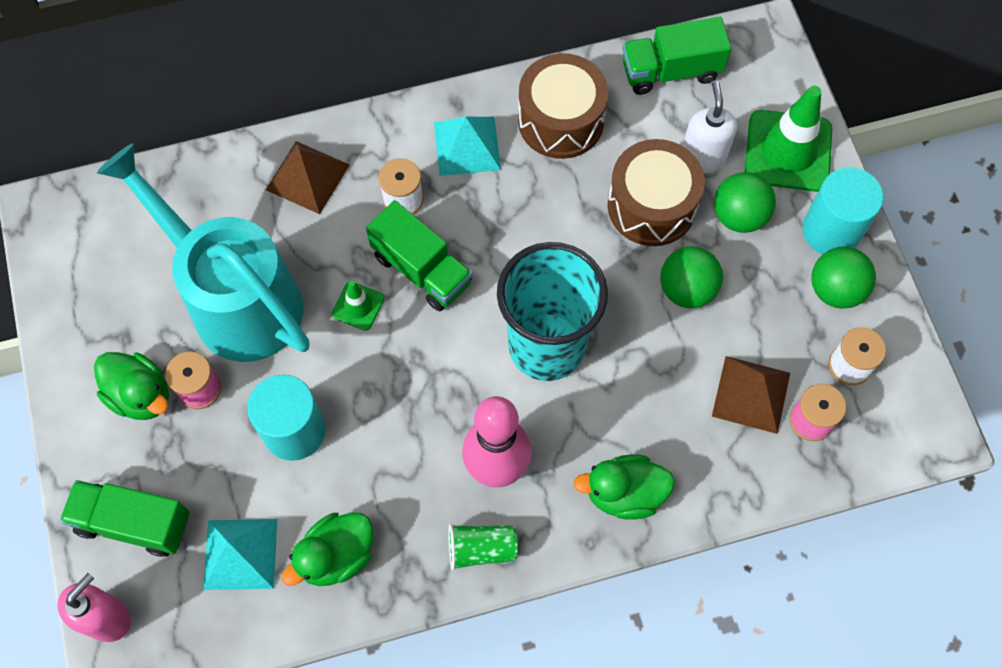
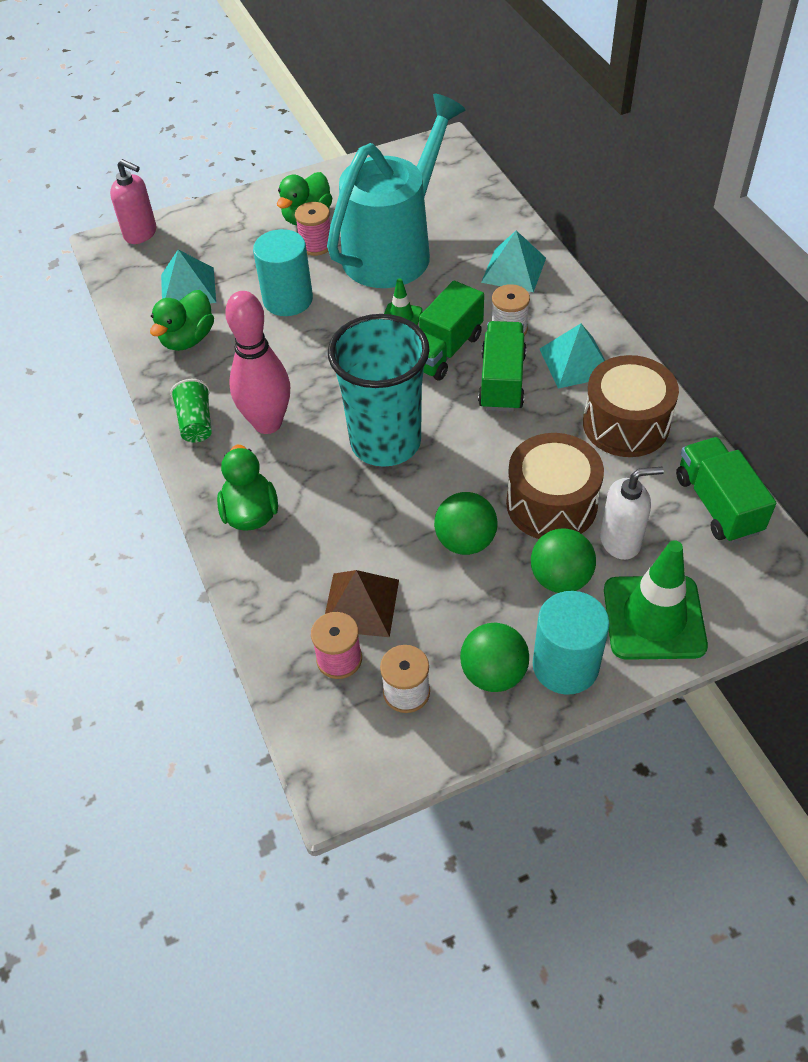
camera: 85 degrees right, 15 degrees down
green truck [60,480,190,557] -> green truck moved to [478,321,527,412]
brown pyramid [266,141,349,214] -> turquoise pyramid [481,230,546,292]
green duck [282,513,373,586] -> green duck turned 105 degrees counterclockwise [150,290,214,351]

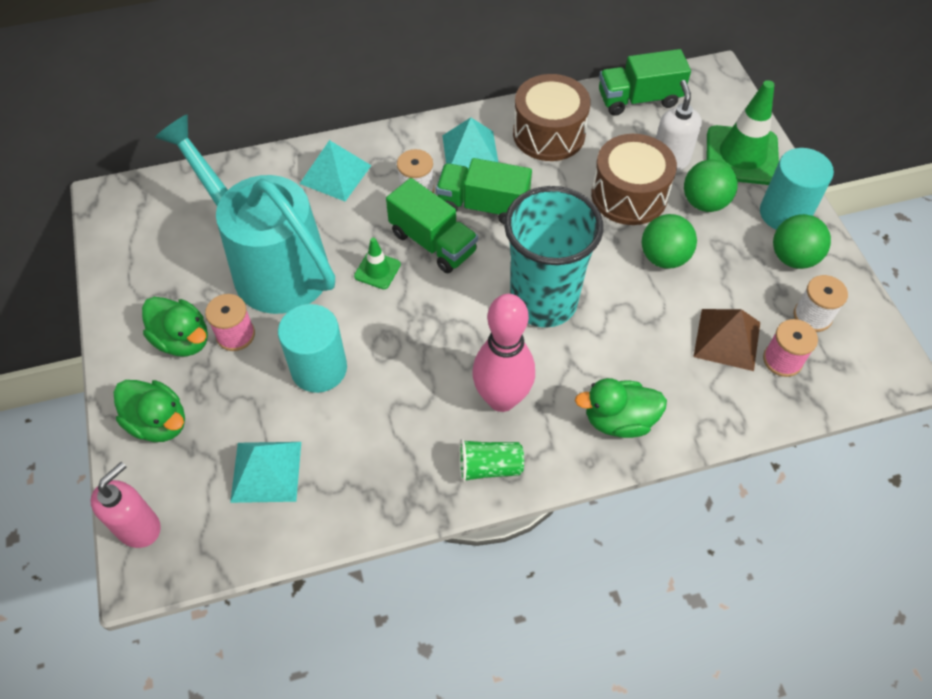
camera: 85 degrees left, 5 degrees up
green duck [150,290,214,351] -> green duck moved to [114,380,185,442]

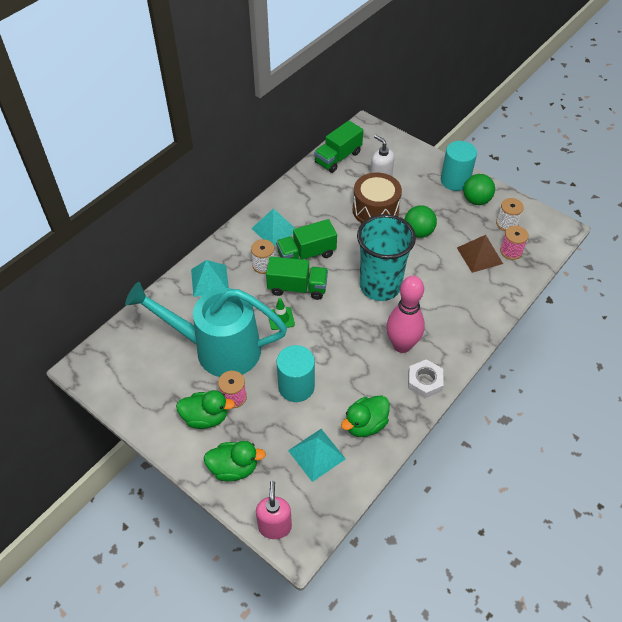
camera: 35 degrees left, 5 degrees down
green cup [459,439,524,482] -> white nut [408,359,444,398]
brown drum [513,74,591,161] -> none
green duck [575,378,667,438] -> green duck moved to [341,395,390,437]
green ball [684,159,738,212] -> none
green traffic cone [707,80,779,185] -> none

